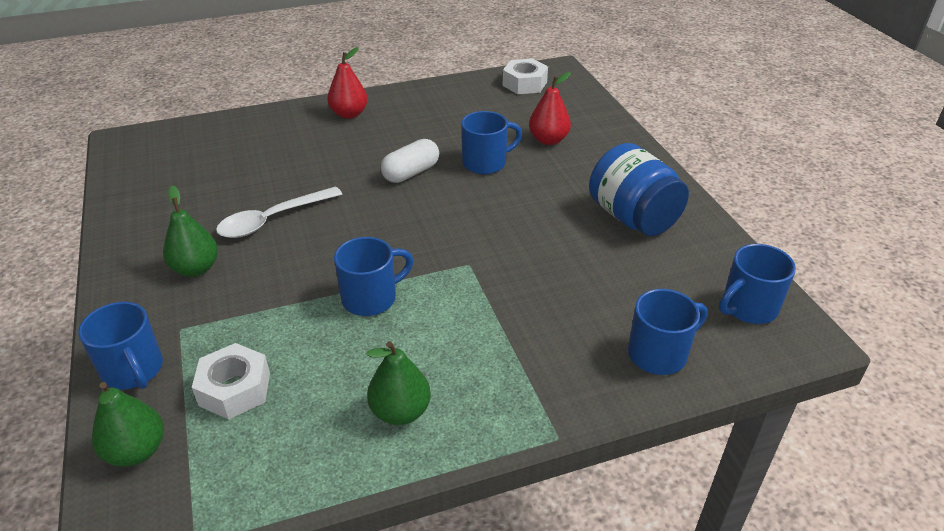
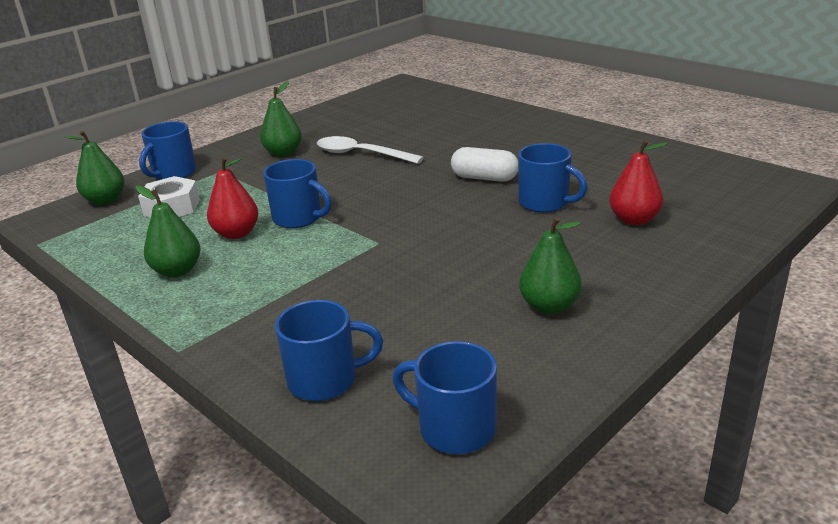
camera: 65 degrees right, 10 degrees down
red pear [327,47,368,119] -> red pear moved to [207,157,259,239]
white nut [503,58,548,94] -> none
blue jar [589,143,689,236] -> green pear [519,217,582,314]
blue mug [628,289,708,375] -> blue mug turned 45 degrees counterclockwise [275,300,383,401]

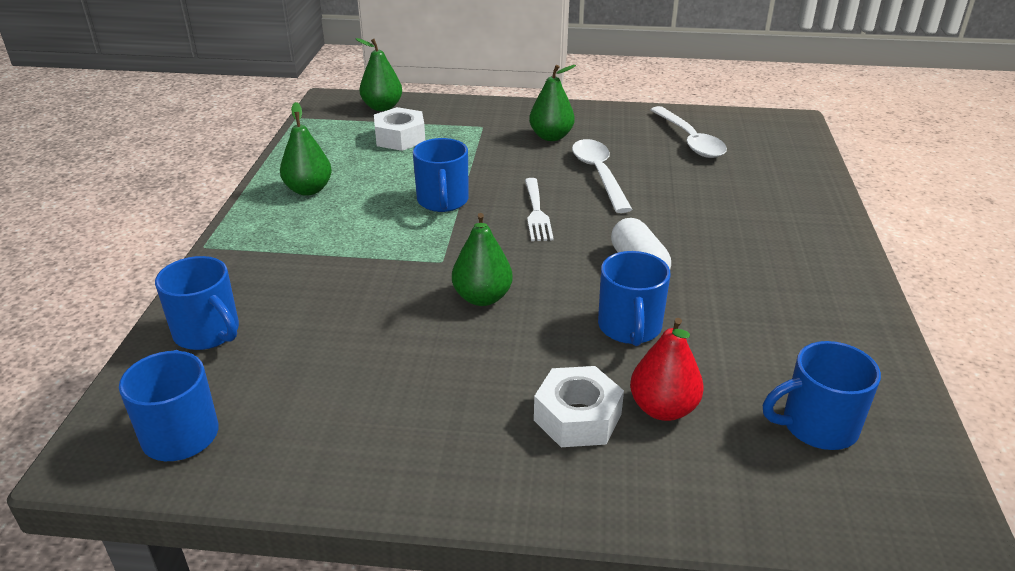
camera: 50 degrees right, 5 degrees up
blue mug [139,121,197,180] -> blue mug moved to [763,341,881,450]
red pear [207,157,259,239] -> none
green pear [519,217,582,314] -> green pear moved to [452,213,513,306]
none -> white fork [525,178,554,241]
none -> white nut [534,366,624,447]
none -> white spoon [650,106,727,158]

